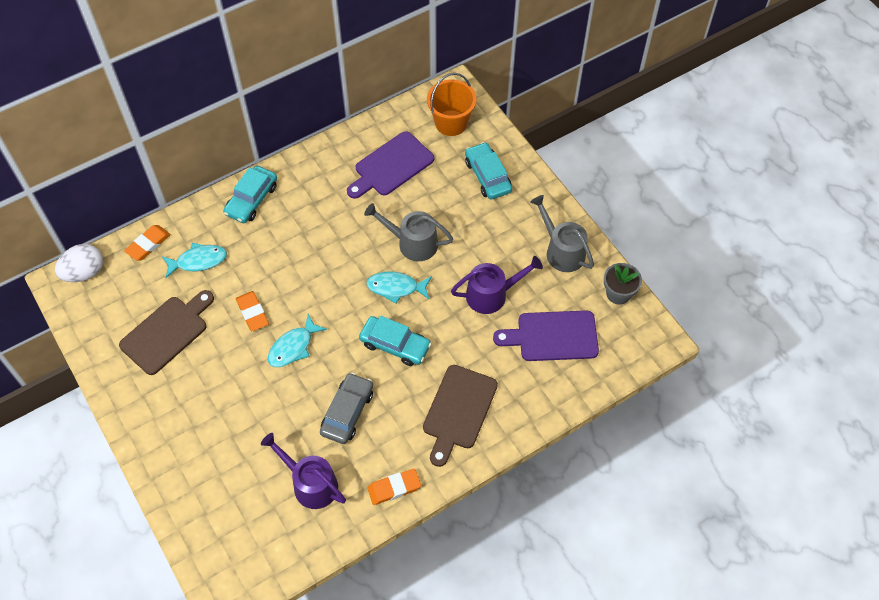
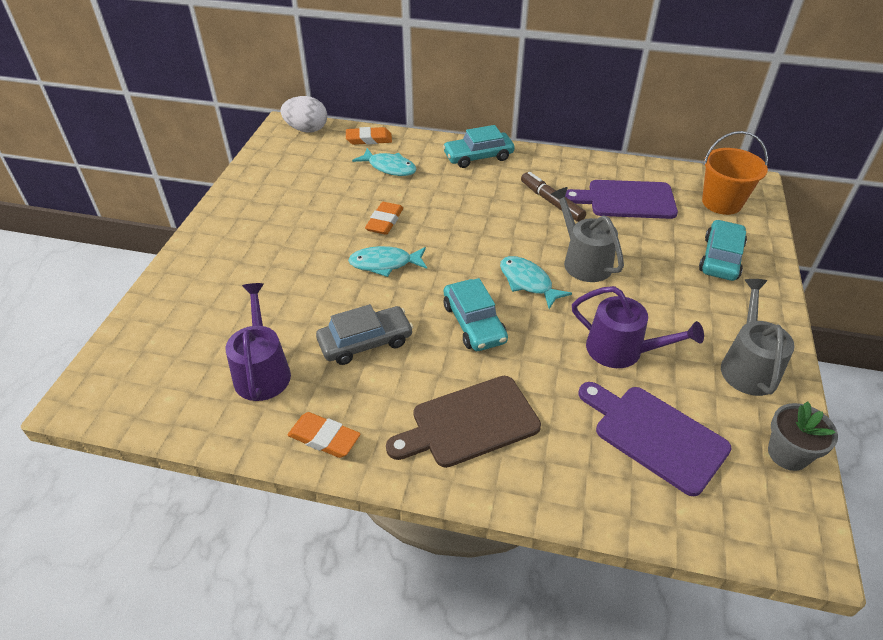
camera: 45 degrees right, 15 degrees down
brown cutting board [119,290,214,375] -> none
none -> brown marker [521,172,586,222]

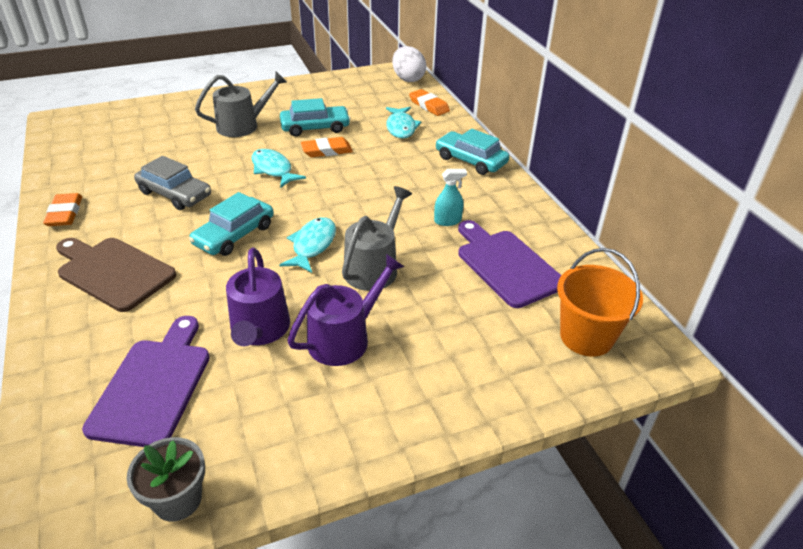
camera: 55 degrees right, 5 degrees down
purple watering can [225,283,291,401] -> purple watering can moved to [287,254,404,366]
brown marker [521,172,586,222] -> turquoise spray bottle [434,169,467,226]
turquoise car [699,220,747,281] -> turquoise car moved to [280,98,351,137]
grey watering can [721,279,795,396] -> grey watering can moved to [195,72,287,137]

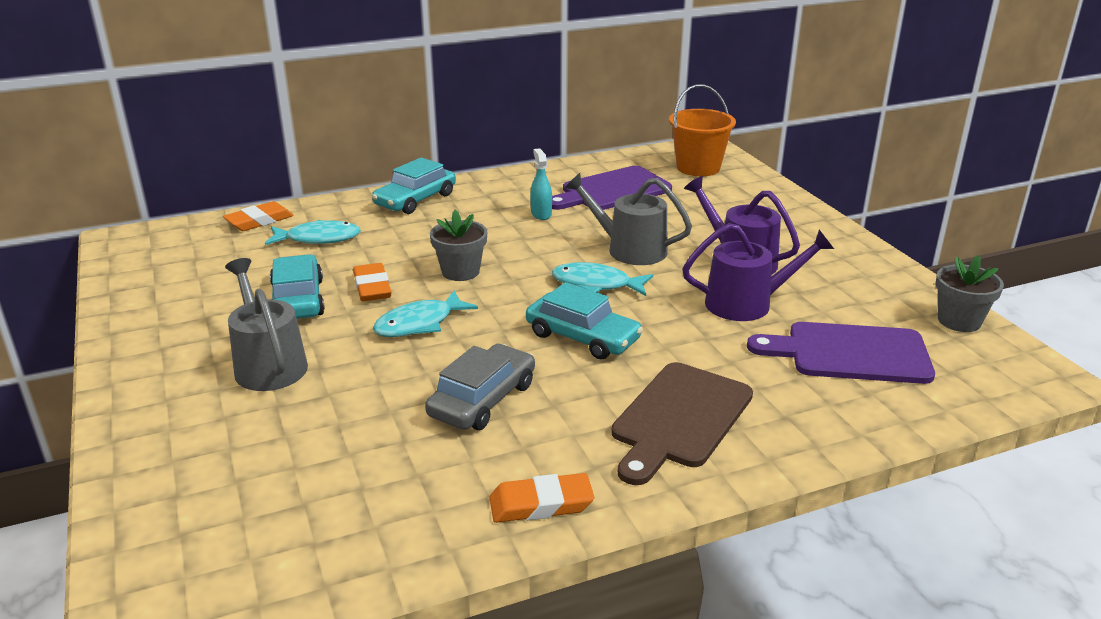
camera: 90 degrees left, 10 degrees down
white egg [392,46,426,82] -> none
none -> grey flower pot [430,210,487,281]

